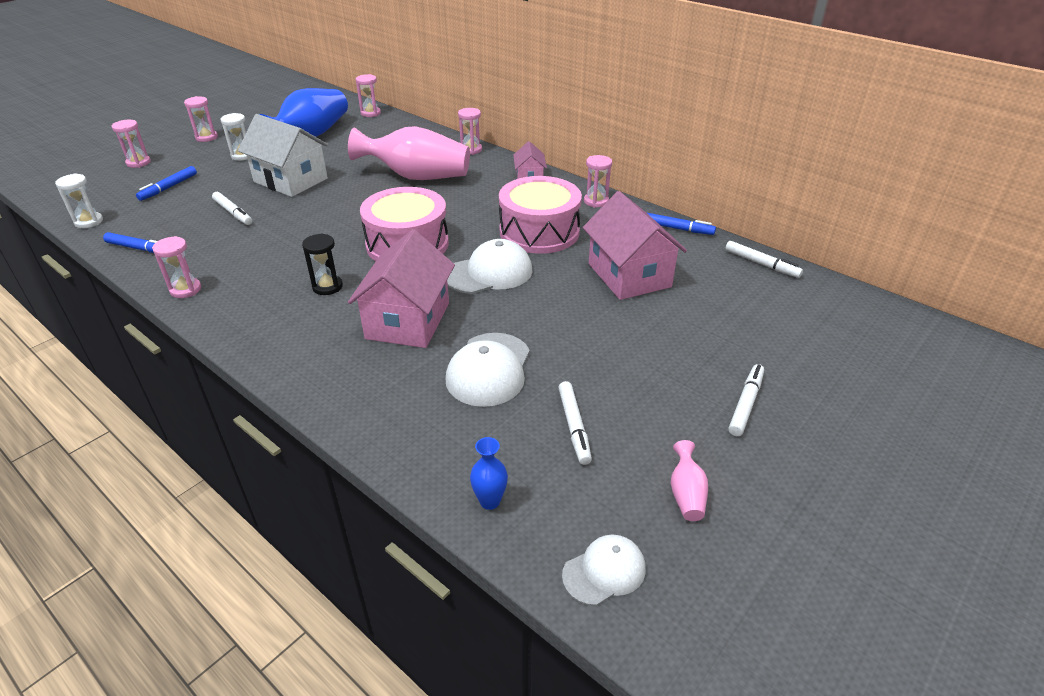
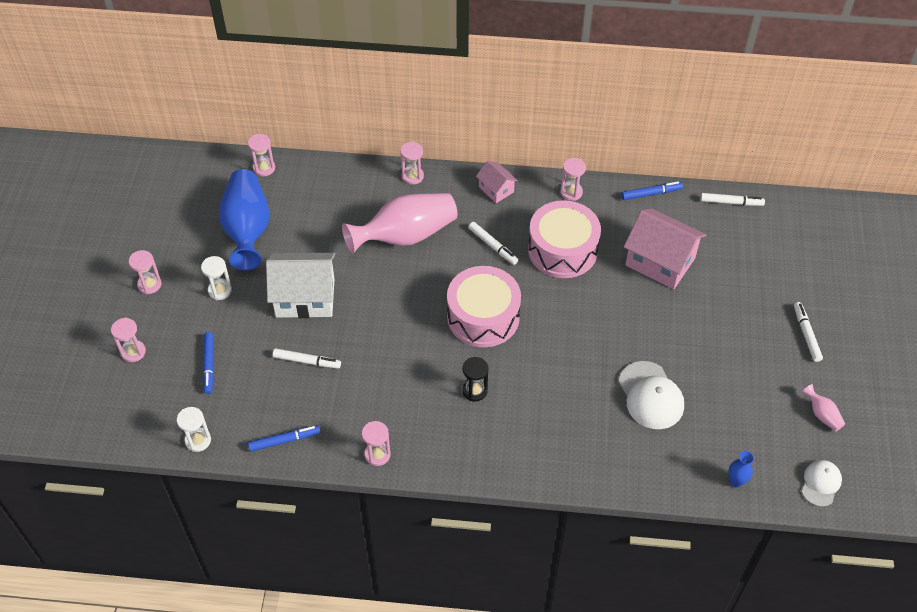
camera: 35 degrees left, 15 degrees up
pink house [348,229,455,348] -> none
white cap [447,239,532,294] -> none
white marker [558,381,592,465] -> white marker moved to [468,222,518,265]

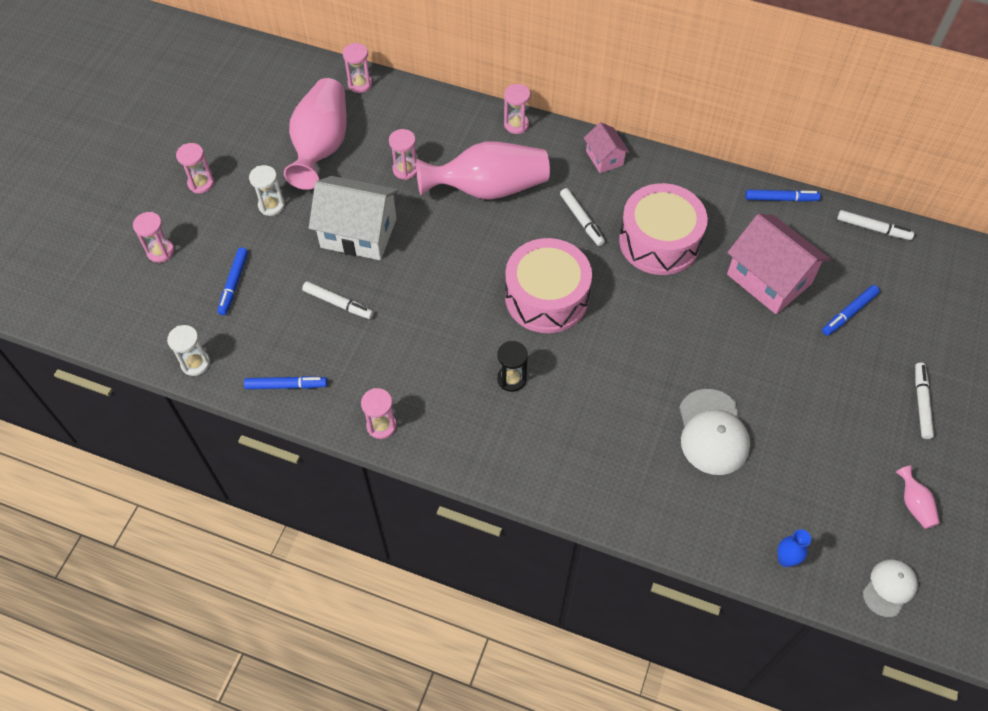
camera: 15 degrees right, 5 degrees up
blue vase [219,169,270,271] -> pink vase [284,78,347,190]
pink hourglass [560,158,586,201] -> pink hourglass moved to [389,129,417,180]
none -> blue marker [822,285,880,336]

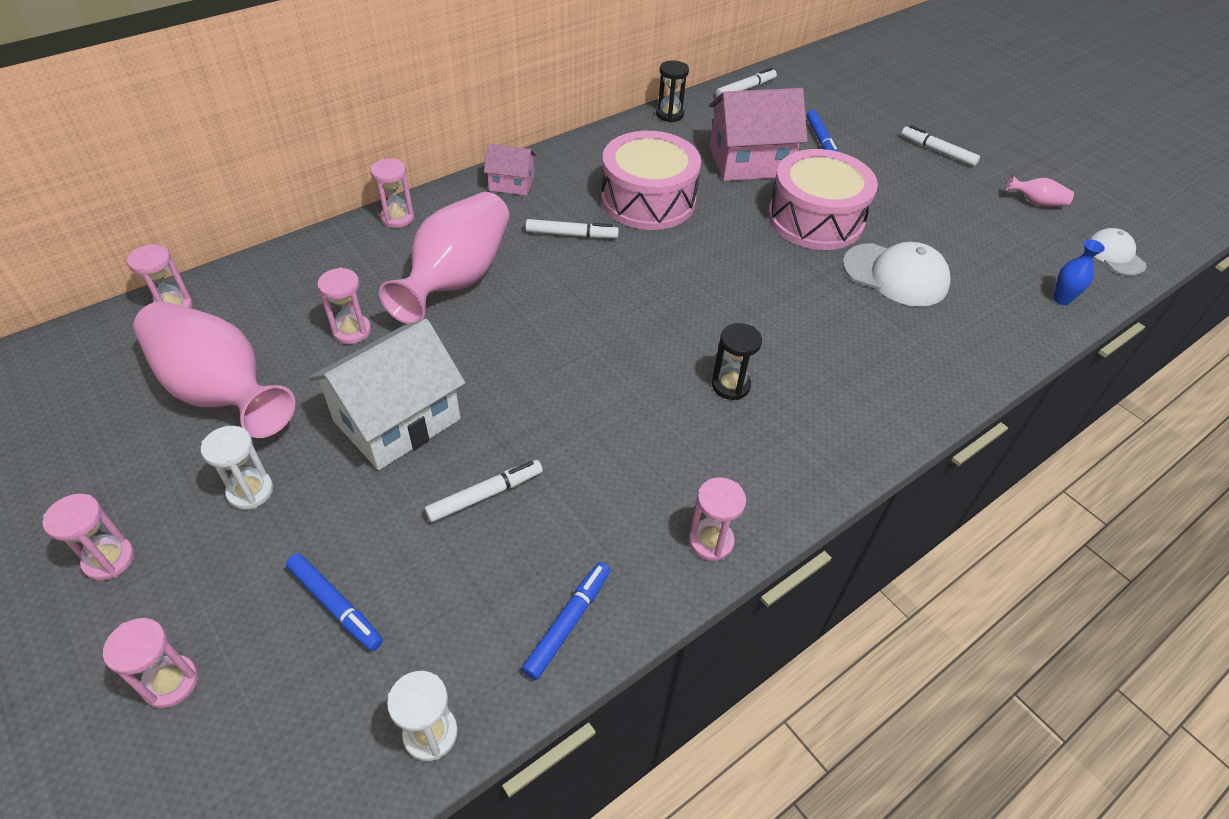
camera: 60 degrees left, 10 degrees down
pink drum [505,238,592,333] -> pink drum moved to [768,149,878,250]
blue marker [745,190,821,202] -> black hourglass [656,60,689,122]

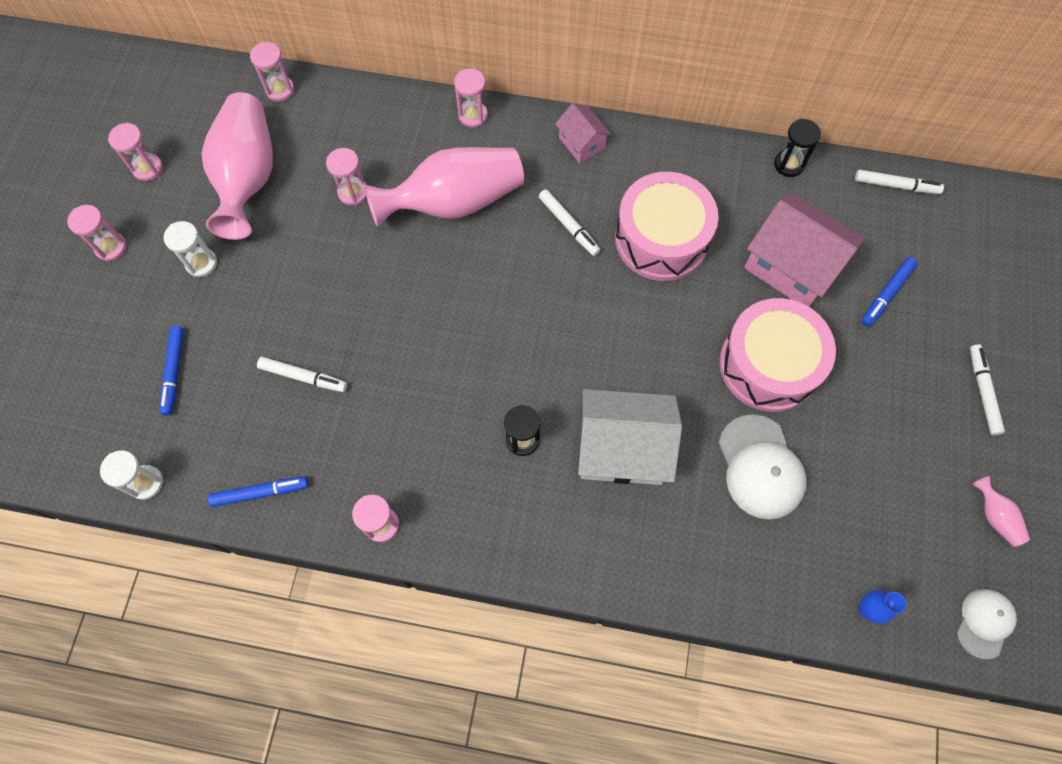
camera: 50 degrees right, 20 degrees up
pink hourglass [103,618,199,708] -> pink hourglass moved to [108,123,163,181]
white house [308,319,465,470] -> white house moved to [578,389,682,485]

